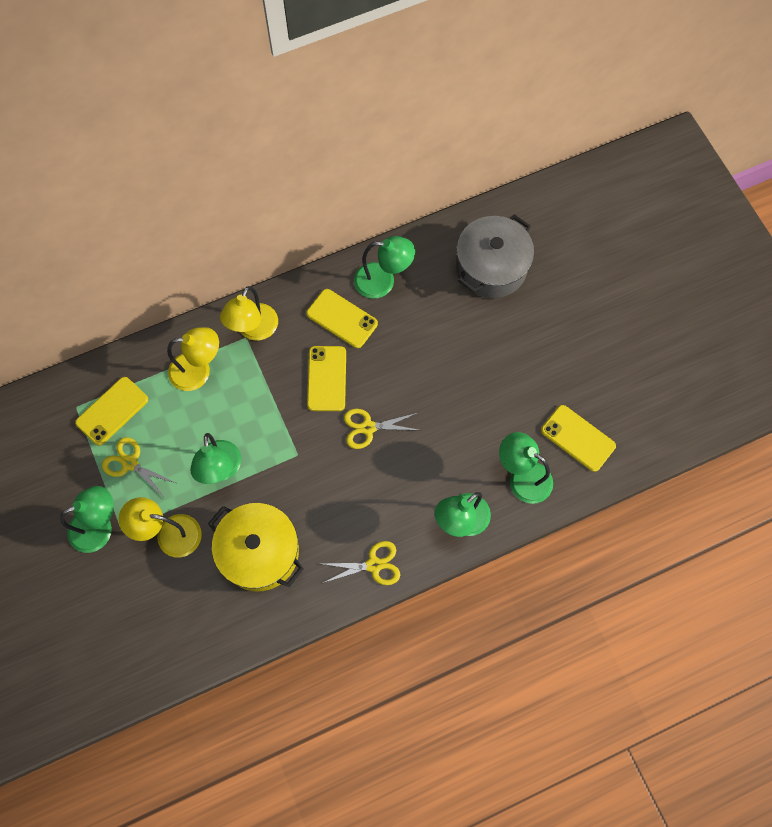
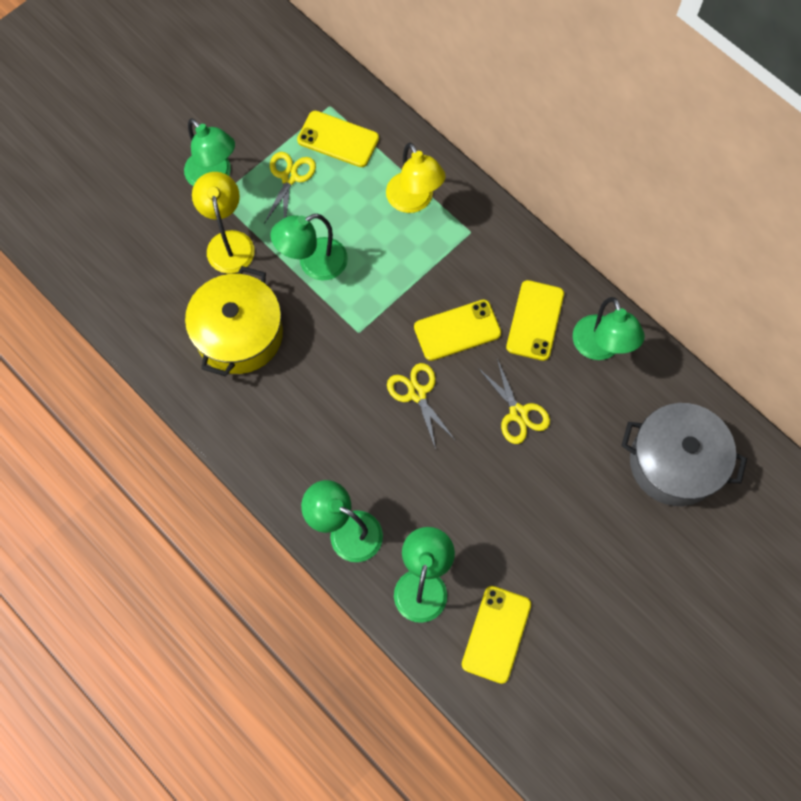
camera: 70 degrees right, 0 degrees up
yellow lamp [220,286,278,340] -> none
yellow scissors [322,541,400,585] -> yellow scissors moved to [478,359,550,444]

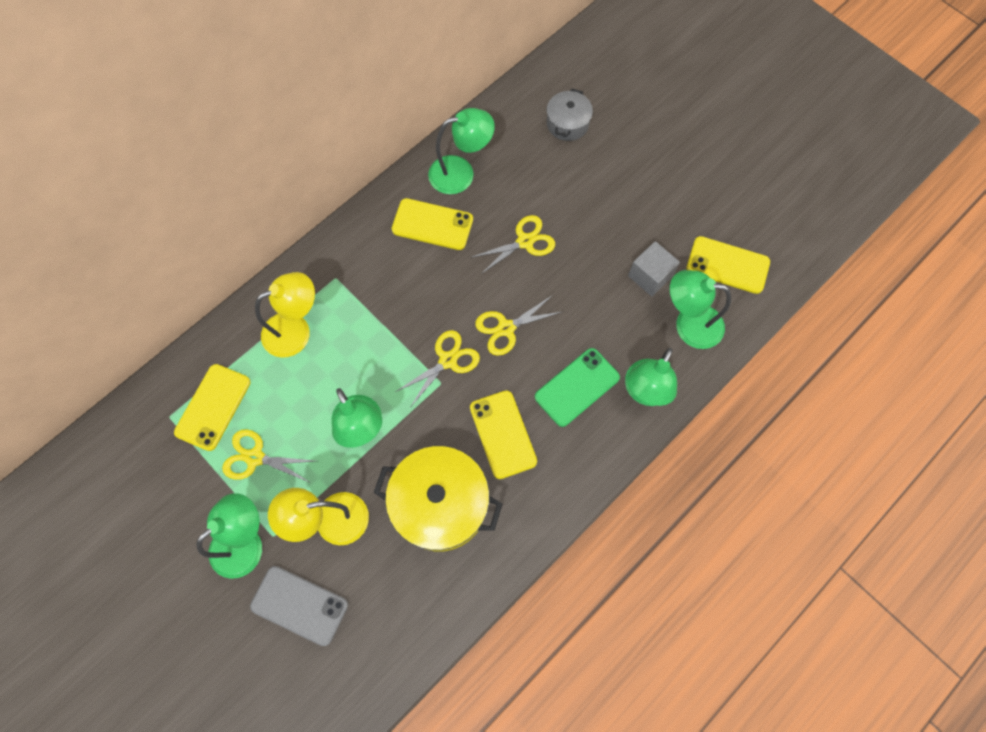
camera: 90 degrees left, 0 degrees up
yellow phone [414,300,501,361] -> yellow phone moved to [470,390,537,479]
grey pot [621,403,747,506] -> grey pot [547,89,593,141], size x0.55
none -> grey phone [250,566,348,646]
none -> yellow scissors [395,330,480,406]
none -> green phone [535,348,620,427]
none -> grey cube [628,241,680,296]

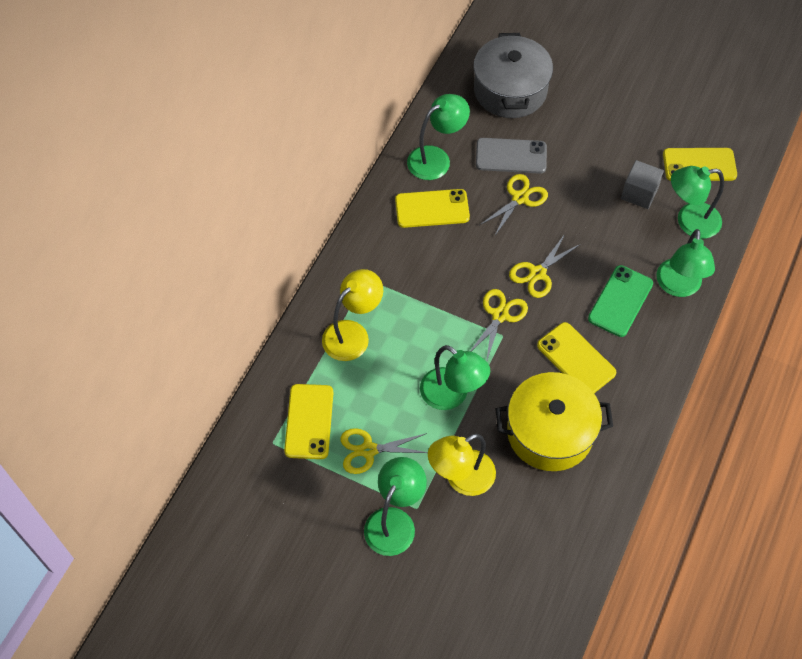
camera: 20 degrees left, 10 degrees down
grey phone [250,566,348,646] -> grey phone moved to [476,138,547,174]
grey pot [547,89,593,141] -> grey pot [473,33,553,118], size x1.83

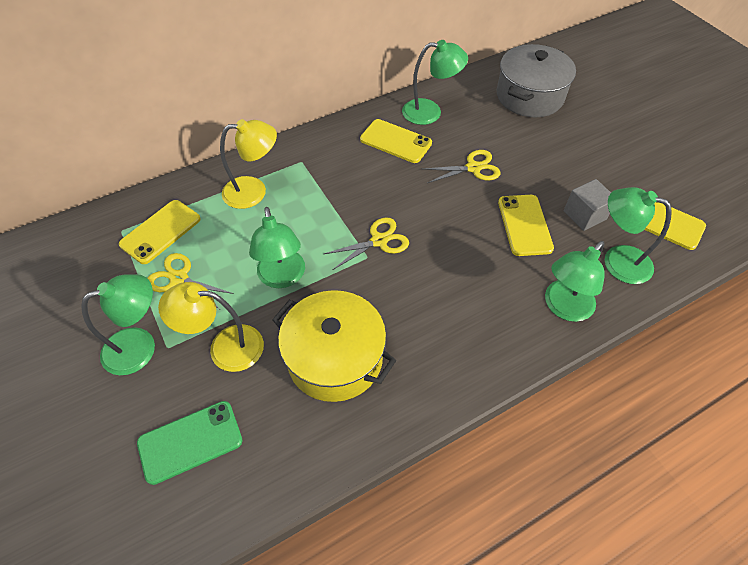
camera: 35 degrees right, 5 degrees down
grey phone [476,138,547,174] -> none
yellow scissors [509,234,581,298] -> none
yellow phone [537,322,616,393] -> yellow phone moved to [498,195,554,256]
green phone [588,265,653,337] -> green phone moved to [137,401,243,485]

